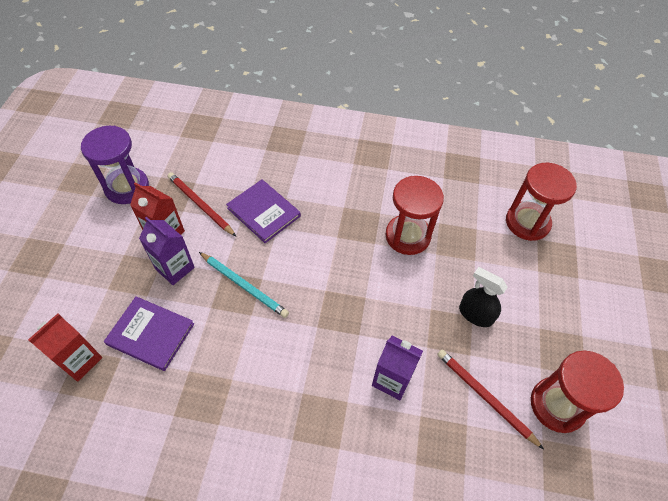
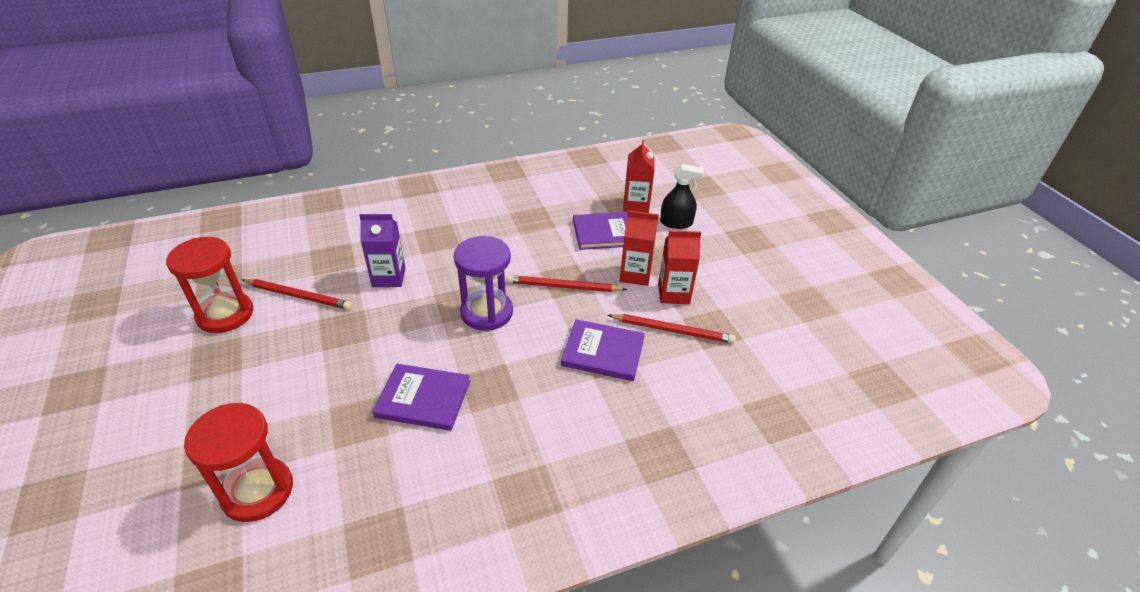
camera: 150 degrees right, 15 degrees down
purple hourglass [81,126,149,204] -> purple hourglass moved to [454,236,513,331]
purple carton [139,217,195,285] -> red carton [620,210,659,286]
turquoise pencil [199,252,289,318] -> red pencil [507,275,627,292]
red hourglass [385,176,444,255] -> purple book [373,364,470,431]
black spray bottle [459,267,508,327] -> black spray bottle moved to [660,164,704,229]

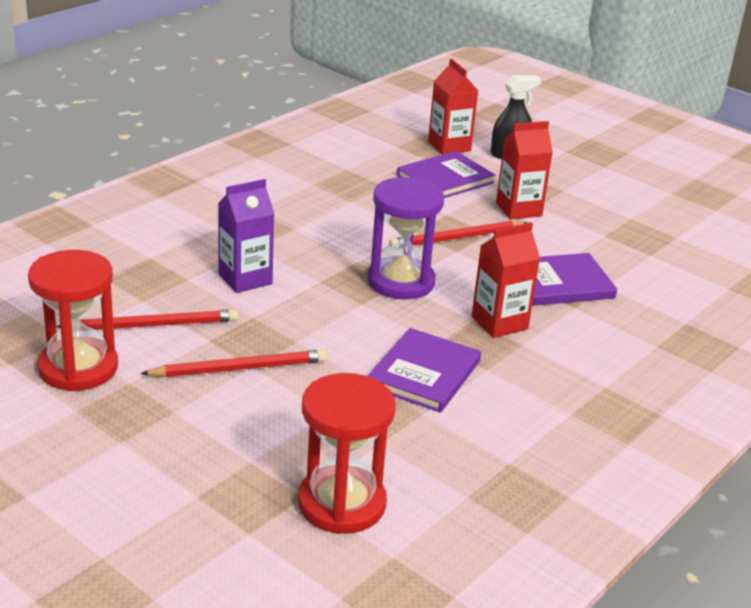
camera: 30 degrees left, 10 degrees down
purple book [373,364,470,431] -> purple book turned 45 degrees counterclockwise [368,328,481,413]
red pencil [607,314,736,344] -> red pencil moved to [140,349,327,377]
red carton [658,231,701,304] -> red carton moved to [472,222,540,338]

